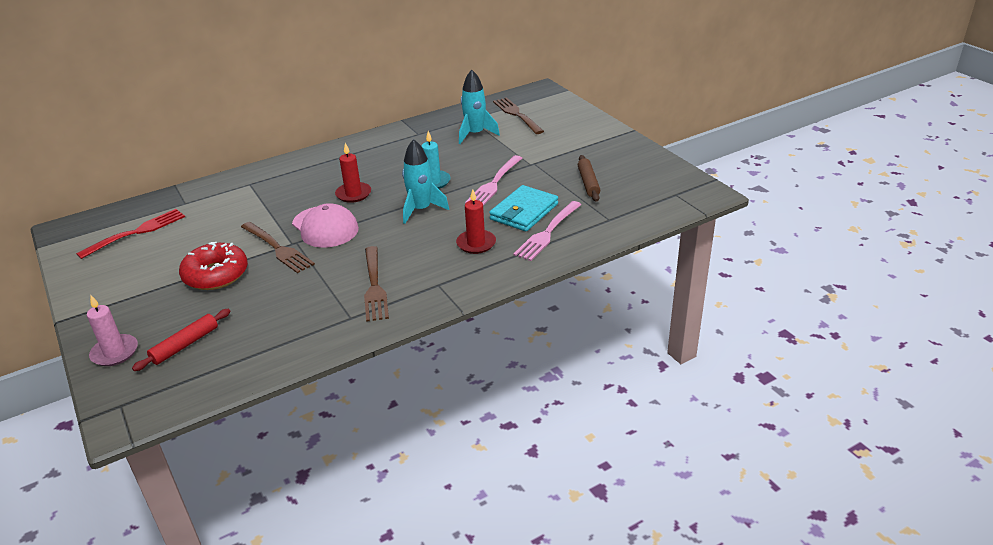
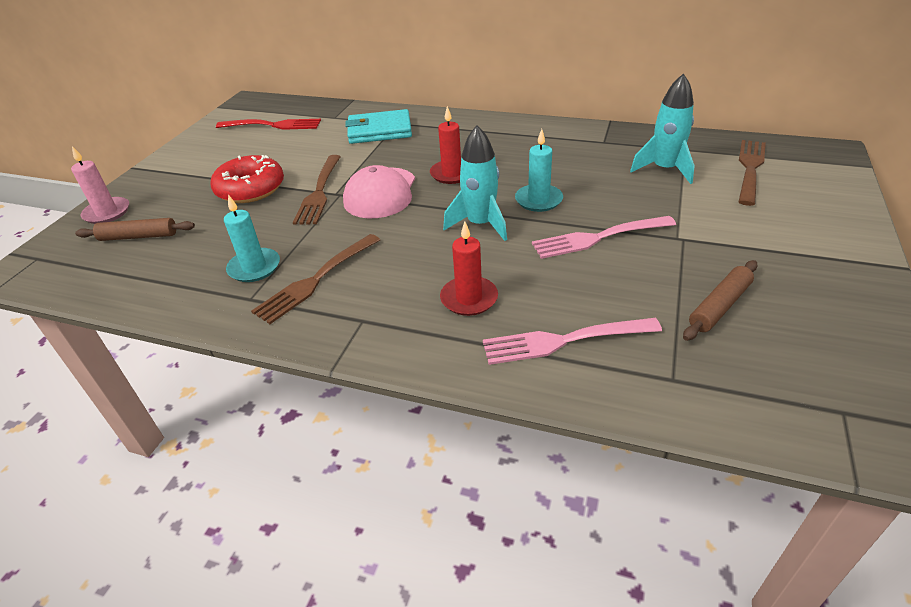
camera: 50 degrees right, 5 degrees up
red rolling pin [132,309,230,371] -> brown rolling pin [75,218,195,241]
turquoise wallet [489,185,558,232] -> turquoise wallet moved to [345,109,412,144]
none -> turquoise candle [224,194,280,282]

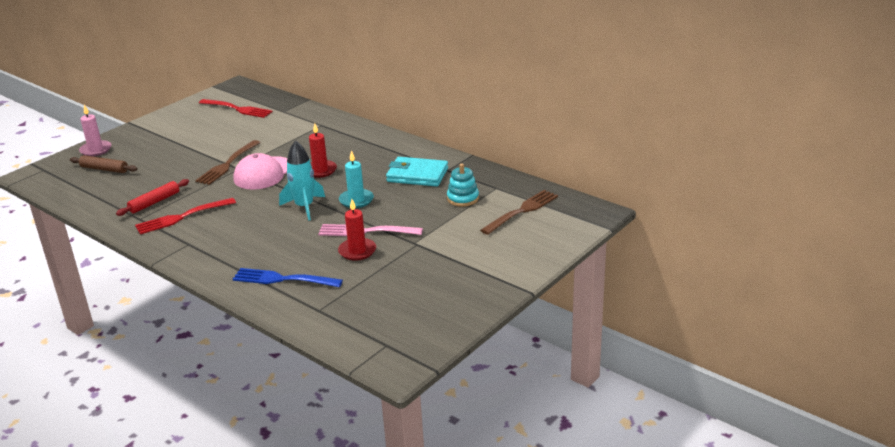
camera: 20 degrees right, 10 degrees down
red donut [210,155,284,203] -> none
turquoise candle [224,194,280,282] -> red rolling pin [116,179,189,216]
brown fork [251,234,380,324] -> red fork [135,198,236,234]
turquoise wallet [345,109,412,144] -> turquoise wallet moved to [386,157,448,187]
red candle [440,222,498,316] -> red candle moved to [338,199,376,261]
pink fork [483,318,662,365] -> blue fork [233,268,343,287]
turquoise rocket [630,73,695,184] -> turquoise stacking toy [447,163,479,207]
brown rolling pin [683,260,758,341] -> none

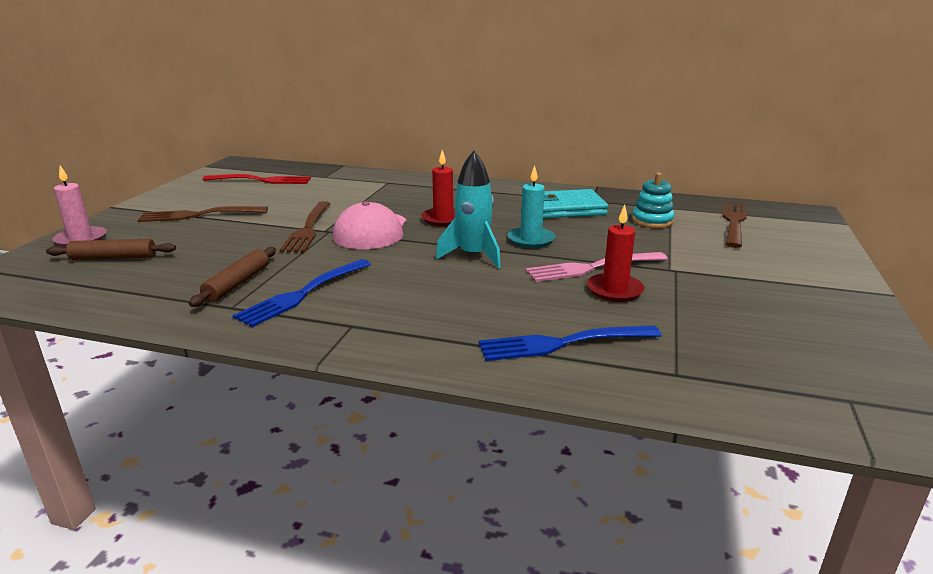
camera: 25 degrees left, 5 degrees down
red rolling pin [116,179,189,216] -> brown rolling pin [189,247,276,307]
red fork [135,198,236,234] -> blue fork [232,259,371,327]
none -> brown fork [138,206,268,222]

